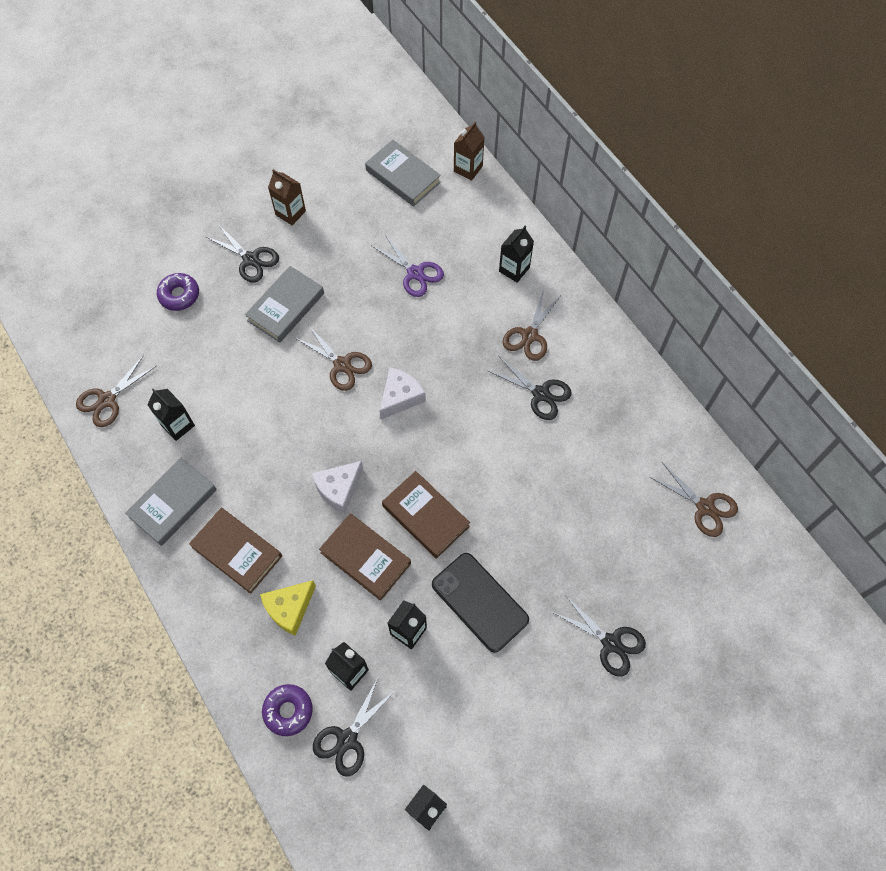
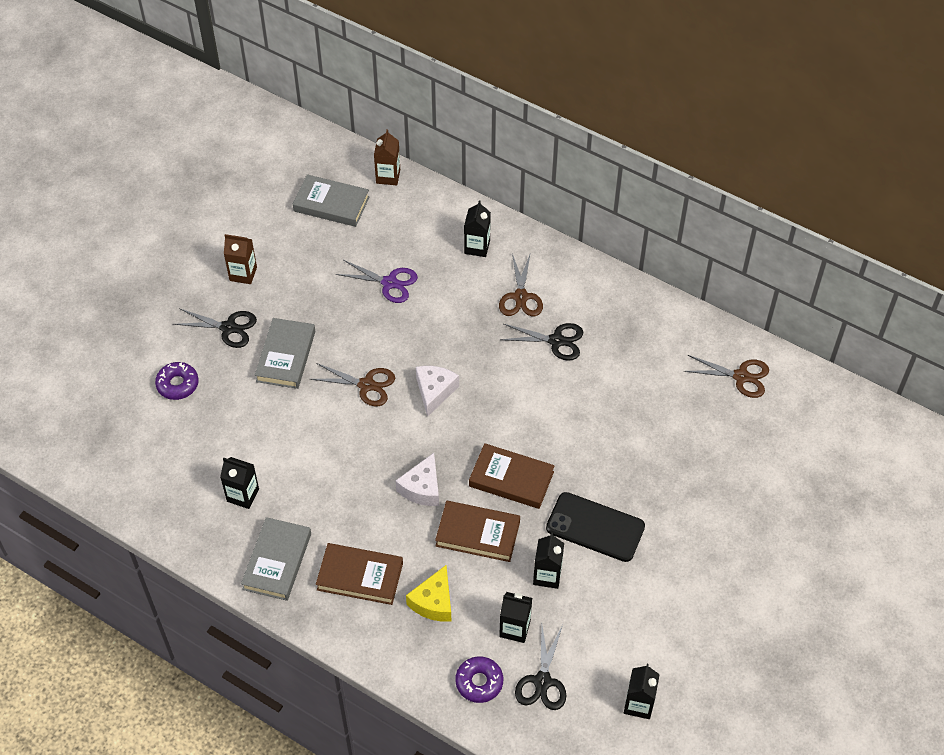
camera: 25 degrees left, 10 degrees down
brown scissors [76,355,156,427] -> none
black scissors [552,595,646,677] -> none

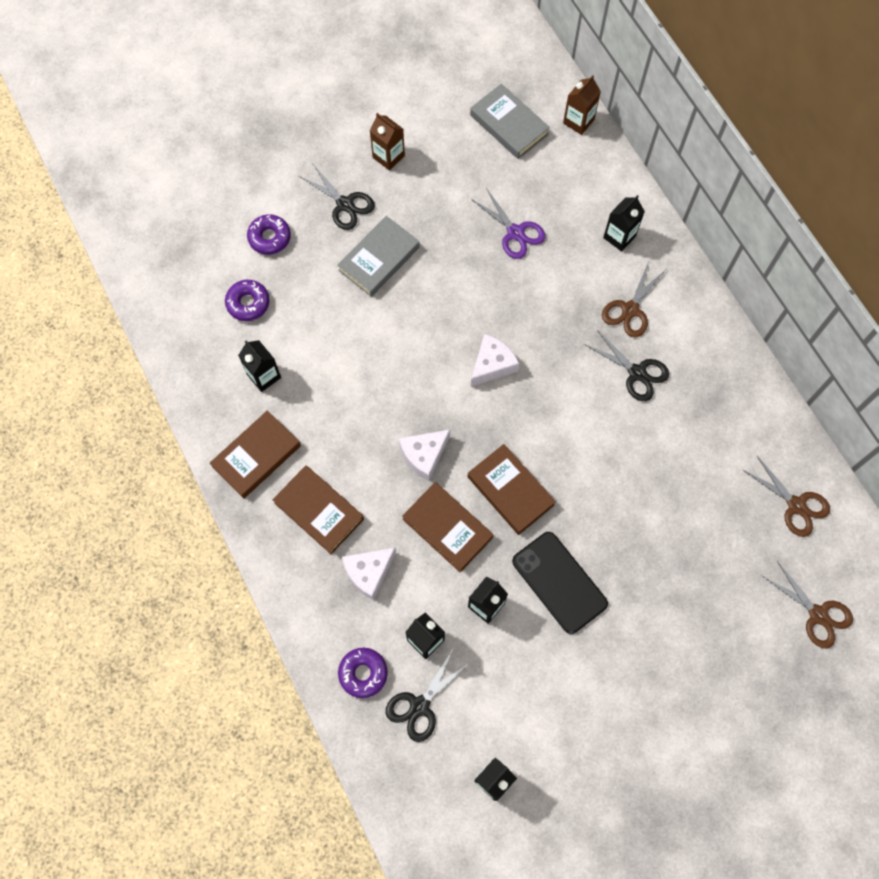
camera: 30 degrees right, 15 degrees up
grey book [241,517,311,601] -> brown book [210,411,301,499]
brown scissors [310,363,395,406] -> brown scissors moved to [762,561,853,649]
yellow cheese [406,565,451,622] -> white cheese [342,547,396,600]
none -> purple donut [225,280,270,321]

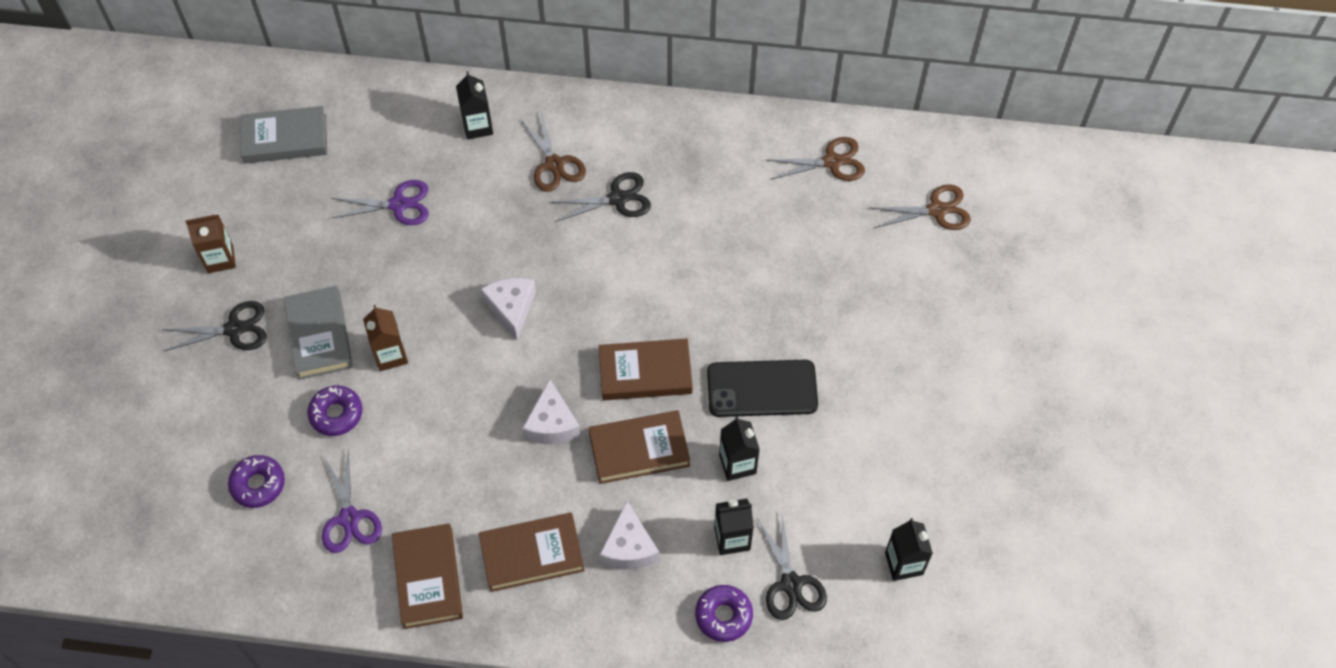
camera: 55 degrees left, 10 degrees down
black carton [238,340,281,392] -> purple scissors [322,451,382,553]
purple donut [247,214,291,255] -> purple donut moved to [307,385,362,436]
brown carton [563,75,601,135] -> brown carton moved to [363,305,408,371]

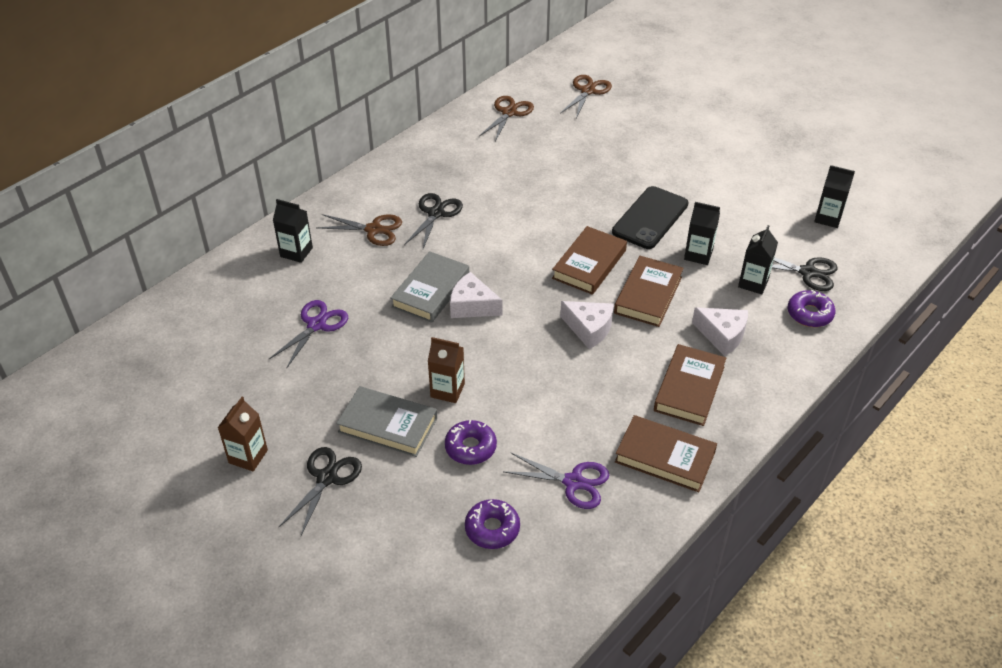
camera: 55 degrees left, 15 degrees down
grey book [241,106,327,164] -> grey book moved to [391,251,469,323]

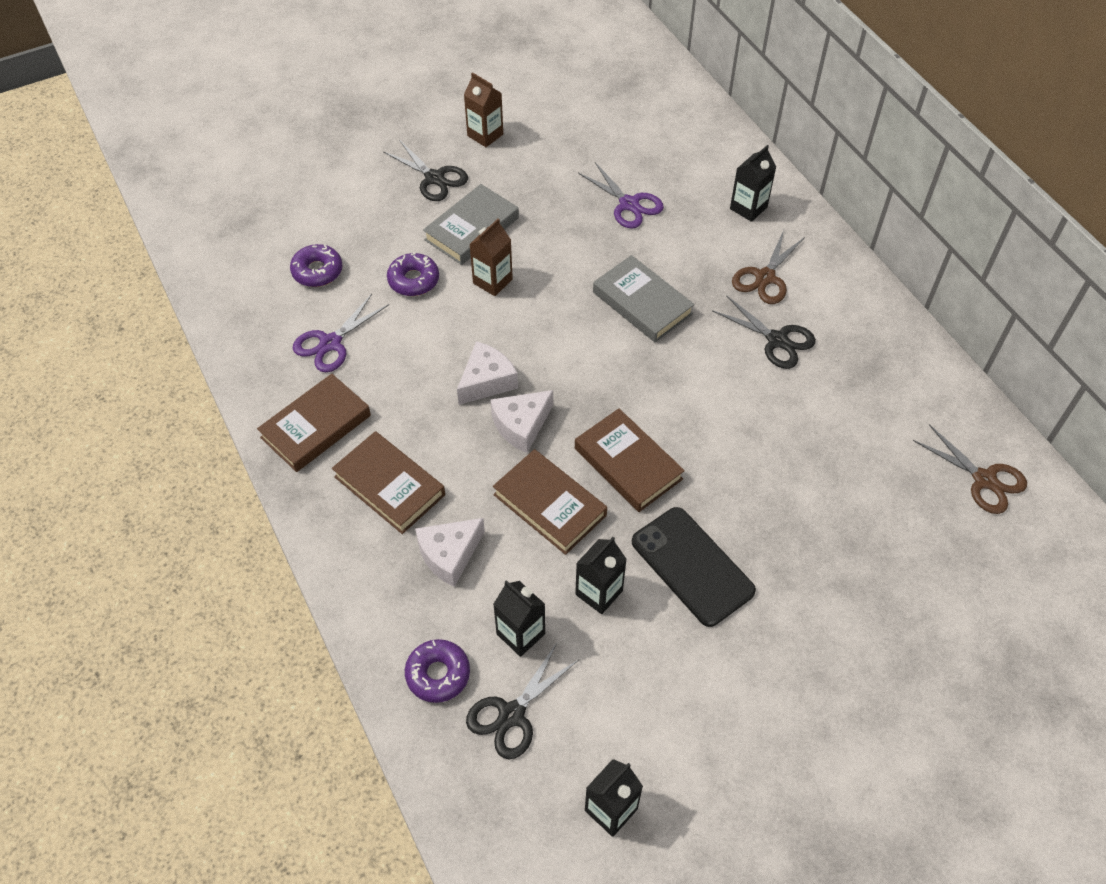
camera: 110 degrees right, 10 degrees up
white cheese [450,272,503,318] -> white cheese moved to [457,341,518,405]
brown scissors [561,75,612,118] -> none

